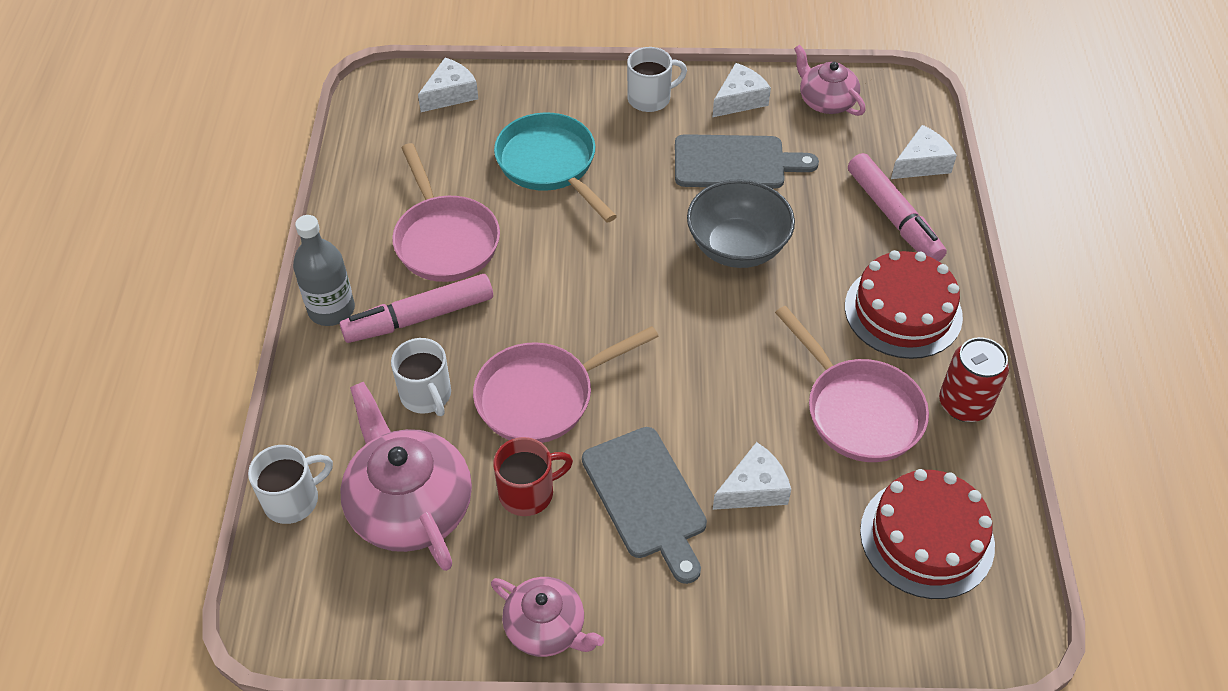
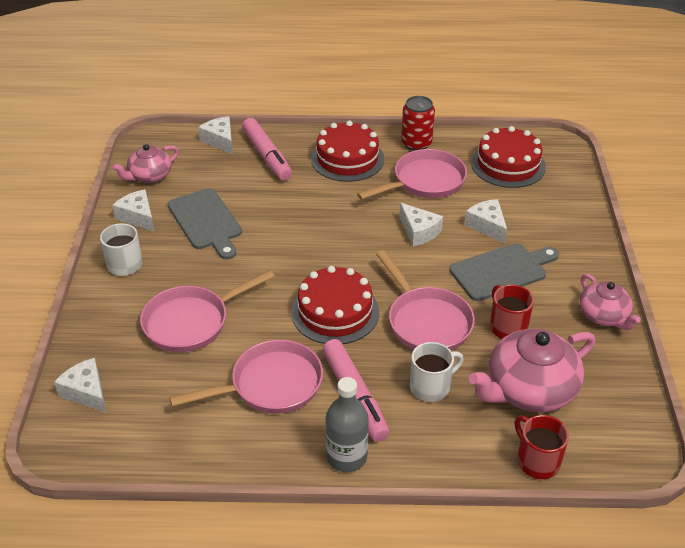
camera: 90 degrees left, 10 degrees down
white mug [248,445,333,524] -> red mug [515,415,569,479]
pink teapot [491,577,604,657] -> pink teapot turned 120 degrees clockwise [580,274,641,330]
turquoise pan [494,113,617,222] -> pink pan [140,270,275,352]
grey cutting board [675,134,819,189] -> grey cutting board turned 150 degrees clockwise [168,188,242,259]
grey bowl [687,180,795,268] -> none
pink marker [848,153,947,261] -> pink marker turned 90 degrees clockwise [242,118,292,181]
none -> red cake [291,266,379,344]
none -> white cheese [399,203,443,246]

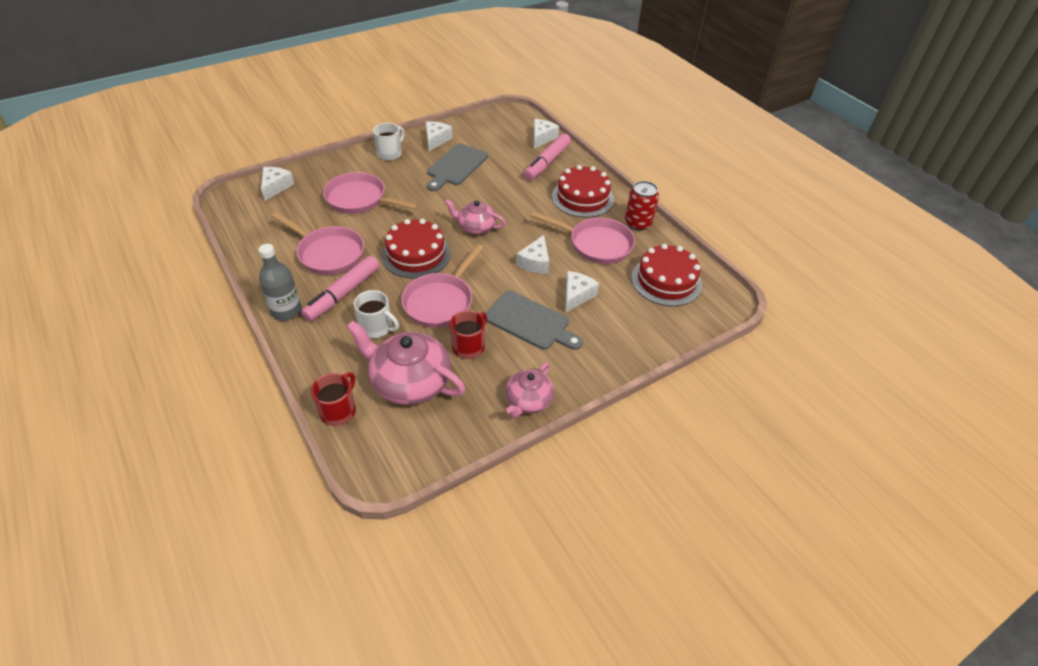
camera: 55 degrees right, 5 degrees up
pink teapot [112,144,179,183] -> pink teapot moved to [445,199,506,235]

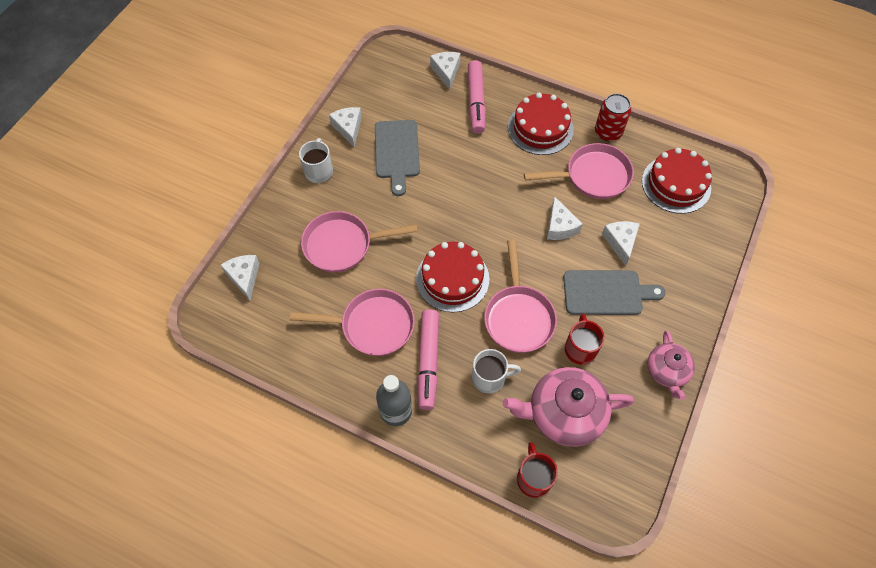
camera: 30 degrees left, 15 degrees up
pink teapot [445,199,506,235] -> none

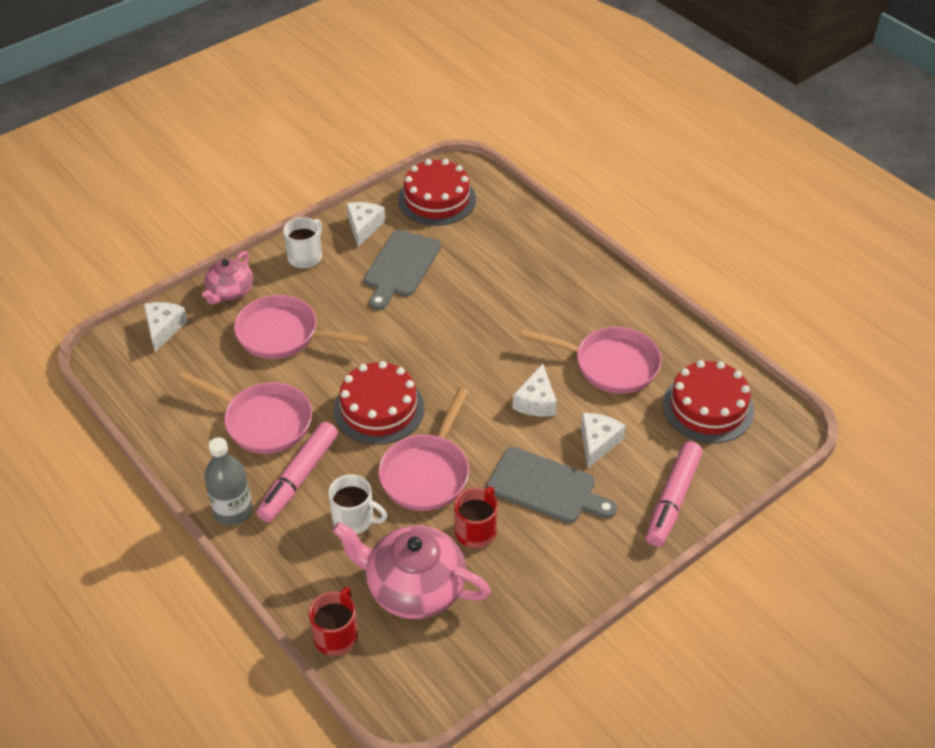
camera: 25 degrees right, 15 degrees down
white cheese [430,52,461,90] -> none
pink marker [468,60,486,134] -> pink marker moved to [646,441,703,547]
red cake [508,93,574,155] -> red cake moved to [398,159,476,226]
red can [595,93,631,141] -> none
pink teapot [647,330,695,400] -> pink teapot moved to [202,251,253,305]

